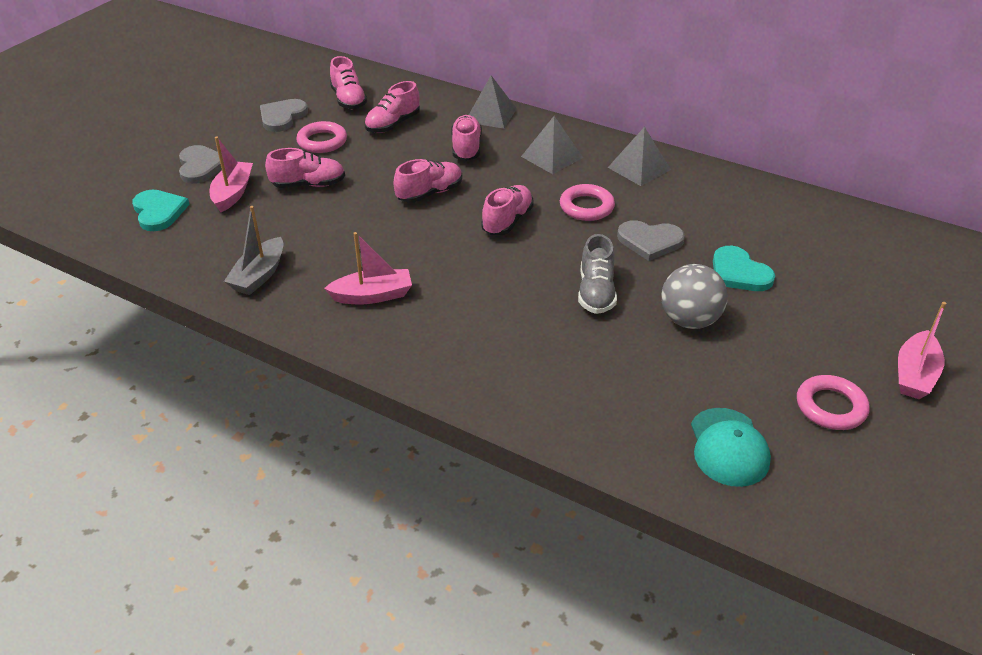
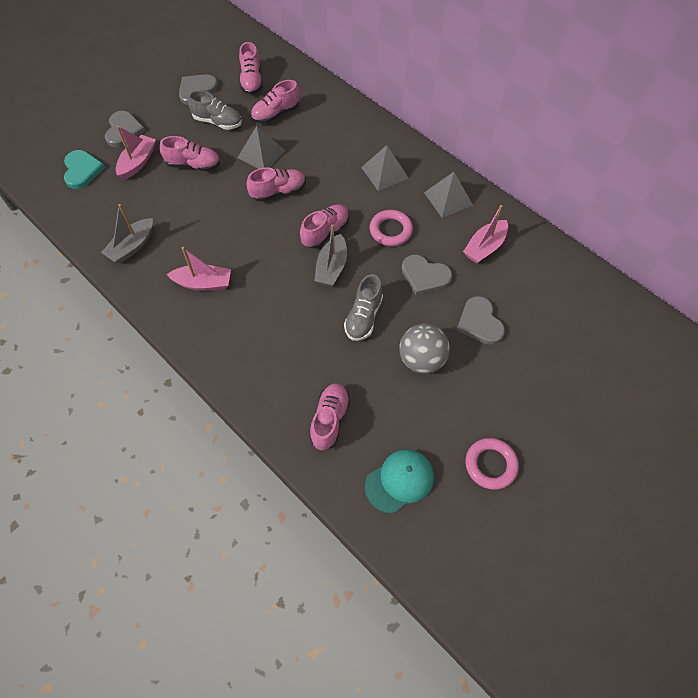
camera: 15 degrees right, 20 degrees up
pink ring [296,121,347,153] -> grey shoe [188,90,242,130]
pink shoe [451,115,482,161] -> pink shoe moved to [310,383,350,450]
grey pyramid [469,76,517,129] -> grey pyramid moved to [237,126,286,169]
turquoise cap [691,408,771,487] -> turquoise cap turned 135 degrees counterclockwise [365,449,434,513]
turquoise heart [713,246,775,291] -> grey heart [457,296,505,345]
pink boat [898,302,947,399] -> pink boat moved to [463,205,508,264]
none -> grey boat [314,224,347,287]

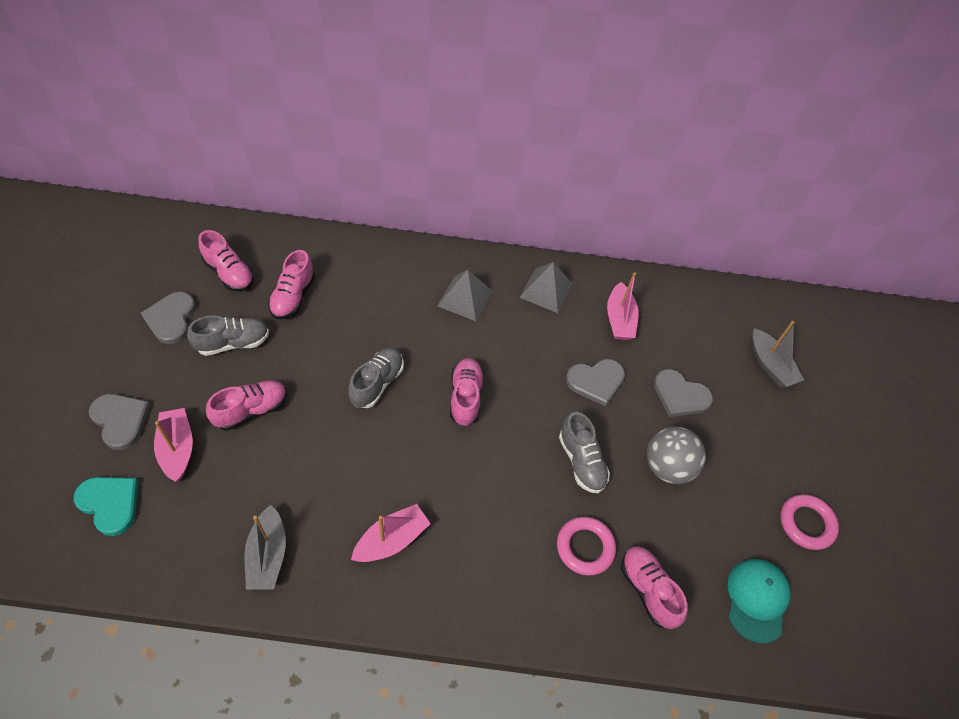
camera: 45 degrees left, 5 degrees down
grey pyramid [237,126,286,169] -> none
pink shoe [247,167,306,202] -> grey shoe [348,348,404,408]
grey boat [314,224,347,287] -> grey boat moved to [753,321,804,387]
pink ring [370,210,413,246] -> pink ring moved to [557,517,616,575]

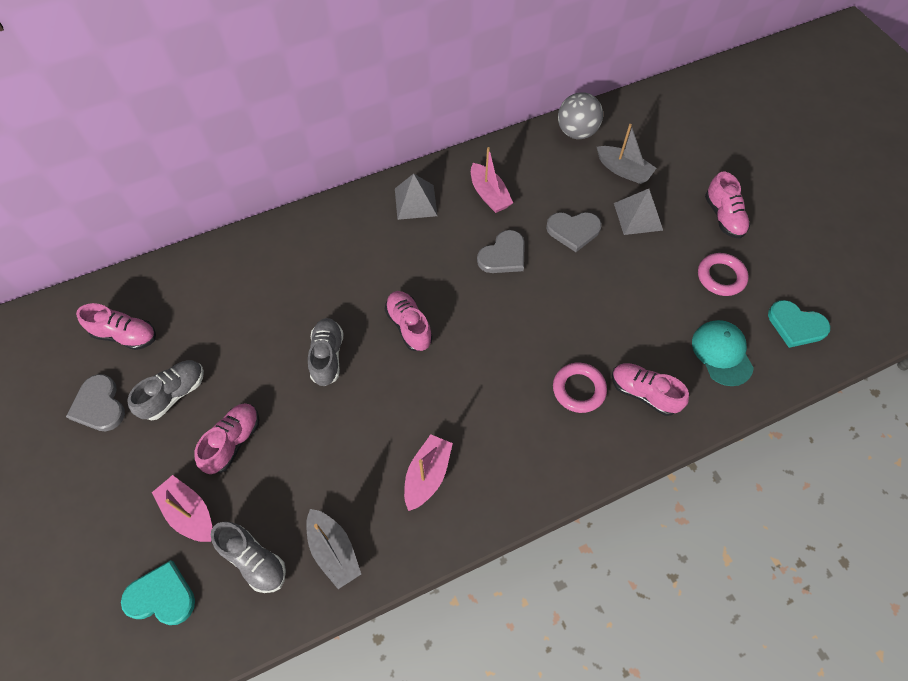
camera: 25 degrees left, 5 degrees up
grey heart [89,394,150,450] -> none
pink shoe [268,250,315,319] -> pink shoe moved to [705,172,750,239]
grey pyramid [437,270,492,321] -> grey pyramid moved to [614,189,663,235]
grey shoe [559,412,610,493] -> grey shoe moved to [211,522,286,593]
grey ball [647,426,706,484] -> grey ball moved to [558,92,603,139]
none -> turquoise heart [768,300,830,348]

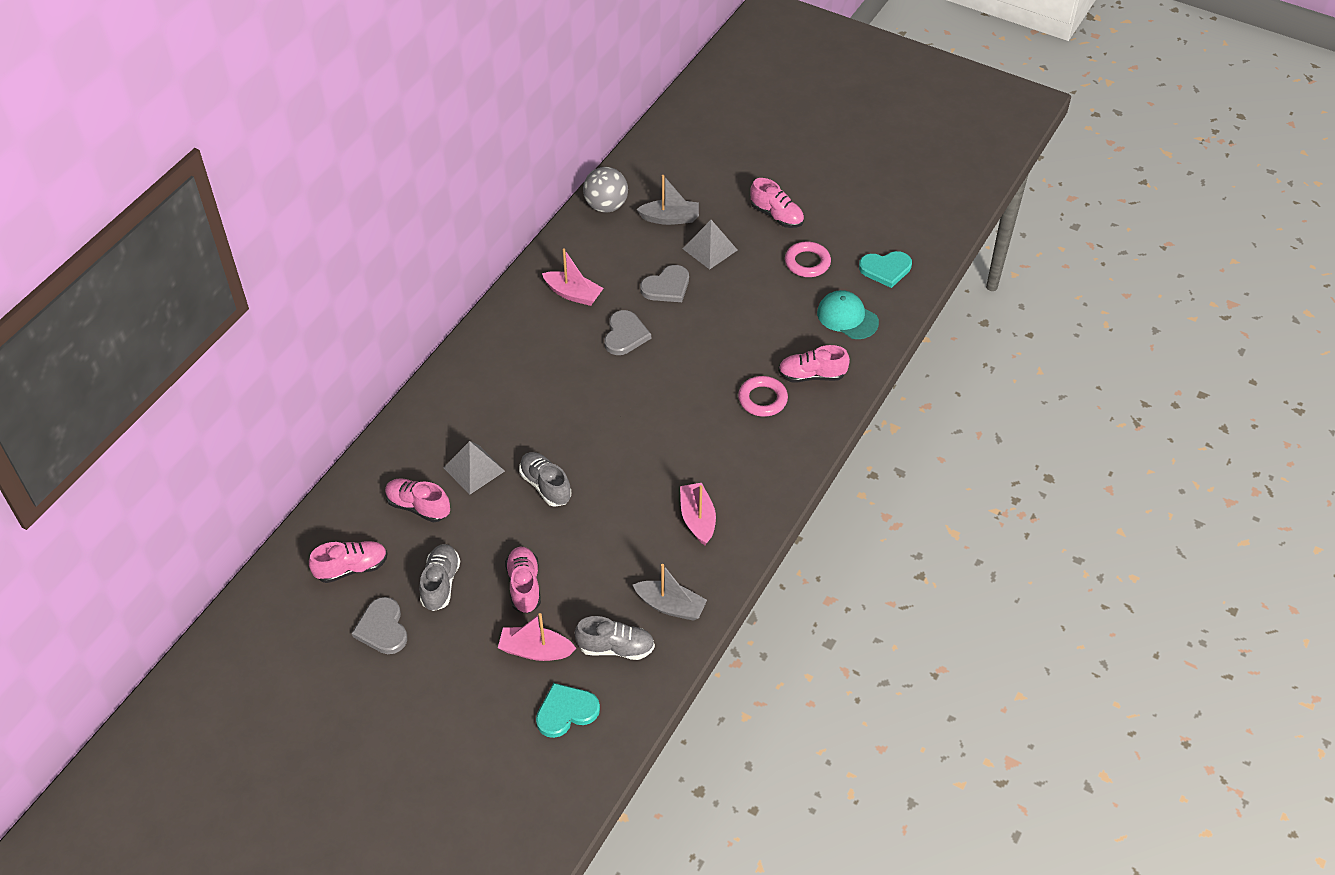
camera: 35 degrees left, 10 degrees down
grey heart [66,374,125,431] -> grey heart turned 45 degrees clockwise [352,597,407,654]
pink shoe [385,291,433,351] -> pink shoe moved to [385,478,450,522]
grey pyramid [395,174,437,220] -> grey pyramid moved to [444,441,505,494]

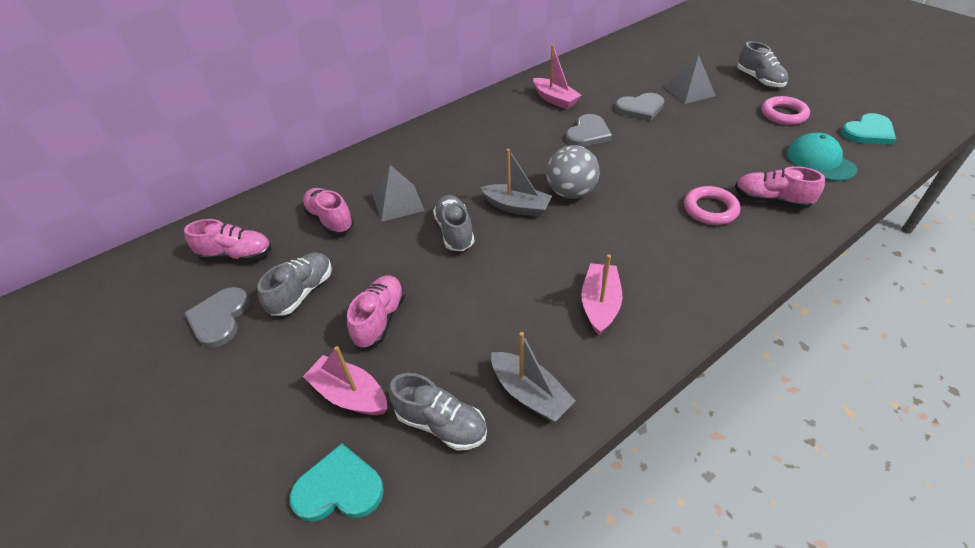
camera: 25 degrees right, 5 degrees down
grey ball [583,167,628,212] -> grey ball moved to [546,145,600,199]
grey boat [636,175,699,225] -> grey boat moved to [481,149,552,217]
pink shoe [751,178,804,228] -> grey shoe [737,41,788,88]
turquoise heart [859,251,912,288] -> turquoise heart turned 45 degrees counterclockwise [841,113,896,145]

